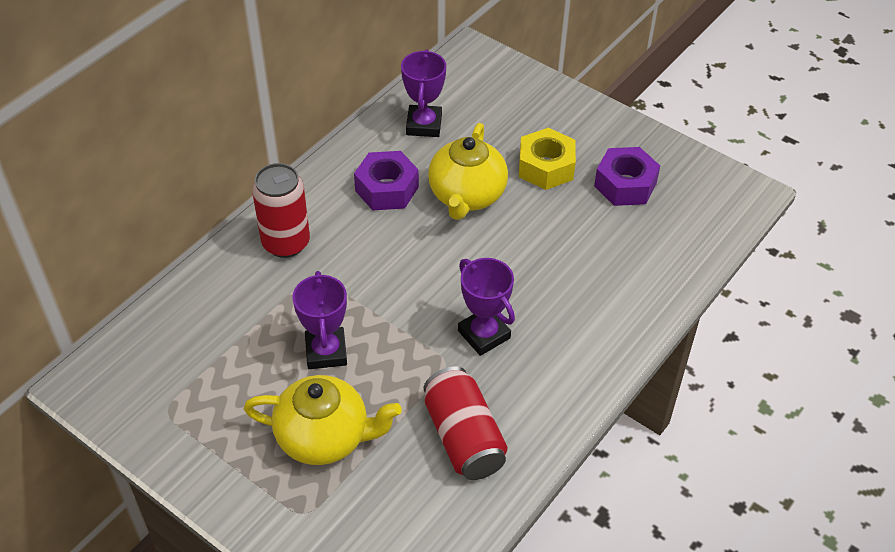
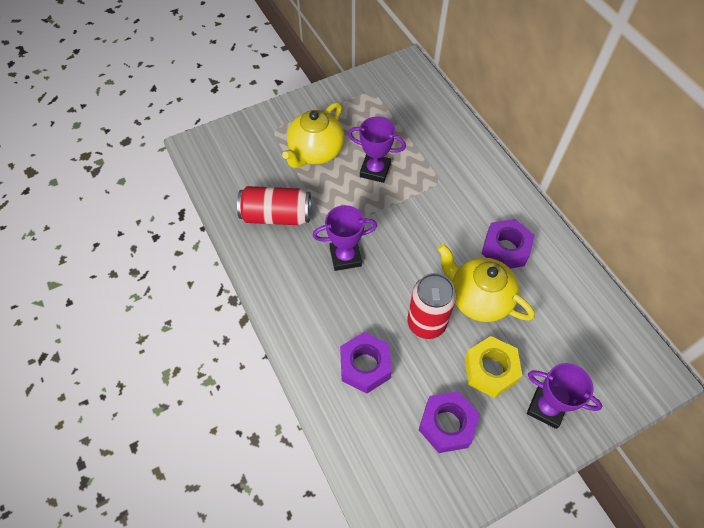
camera: 115 degrees right, 10 degrees up
red can [252,163,310,258] -> red can moved to [407,273,456,339]
purple trophy [401,50,446,137] -> purple trophy moved to [527,363,602,429]
none -> purple nut [340,332,392,394]

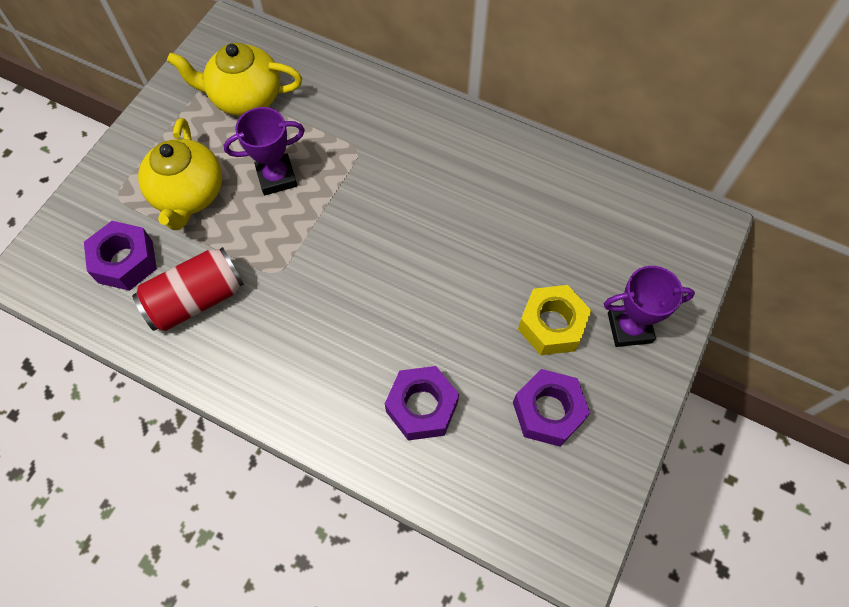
camera: 35 degrees left, 5 degrees up
purple trophy [313,205,377,271] -> none
red can [407,273,456,339] -> none
yellow teapot [437,244,535,322] -> yellow teapot moved to [167,43,302,116]
purple nut [481,219,535,269] -> purple nut moved to [84,221,157,291]

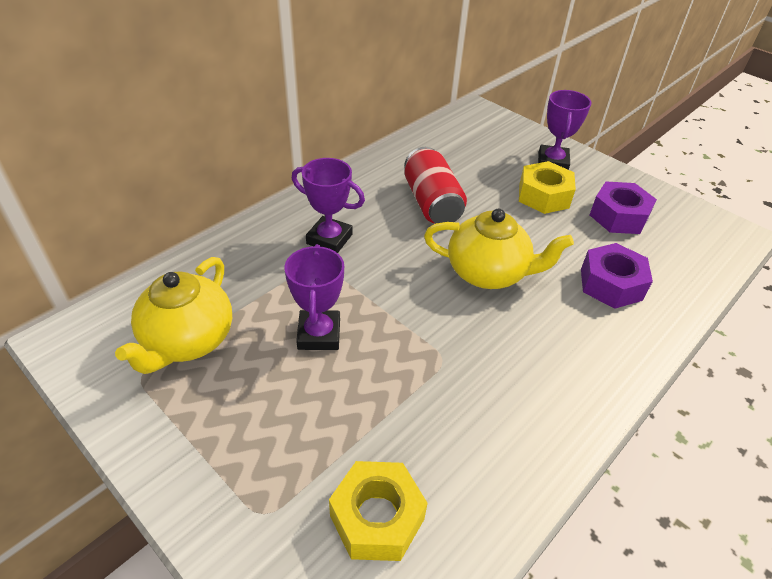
camera: 75 degrees left, 20 degrees down
purple nut [84,221,157,291] -> yellow nut [329,461,428,561]
red can [132,247,244,331] -> red can moved to [404,147,467,224]
yellow teapot [138,118,222,230] -> yellow teapot moved to [424,208,574,289]
none -> purple trophy [292,158,365,253]

